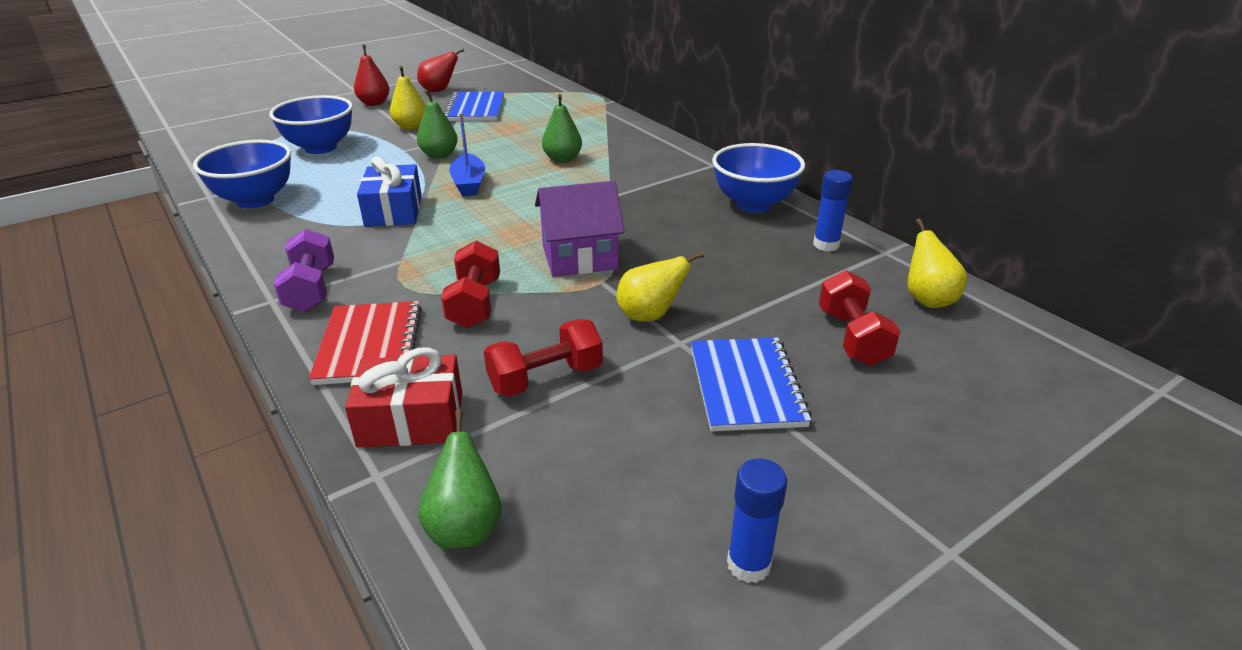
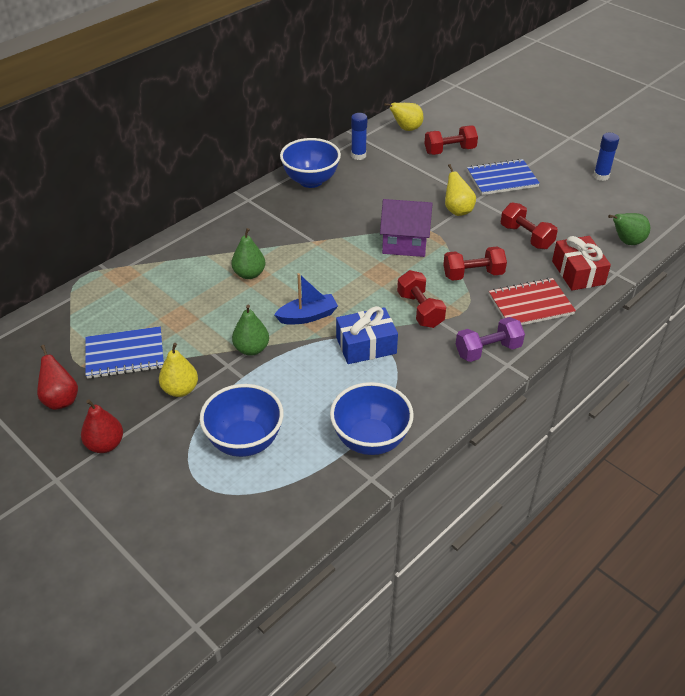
camera: 100 degrees left, 10 degrees up
purple house [535,181,625,277] -> purple house turned 60 degrees counterclockwise [380,199,433,257]
none -> red dumbbell [397,270,446,328]

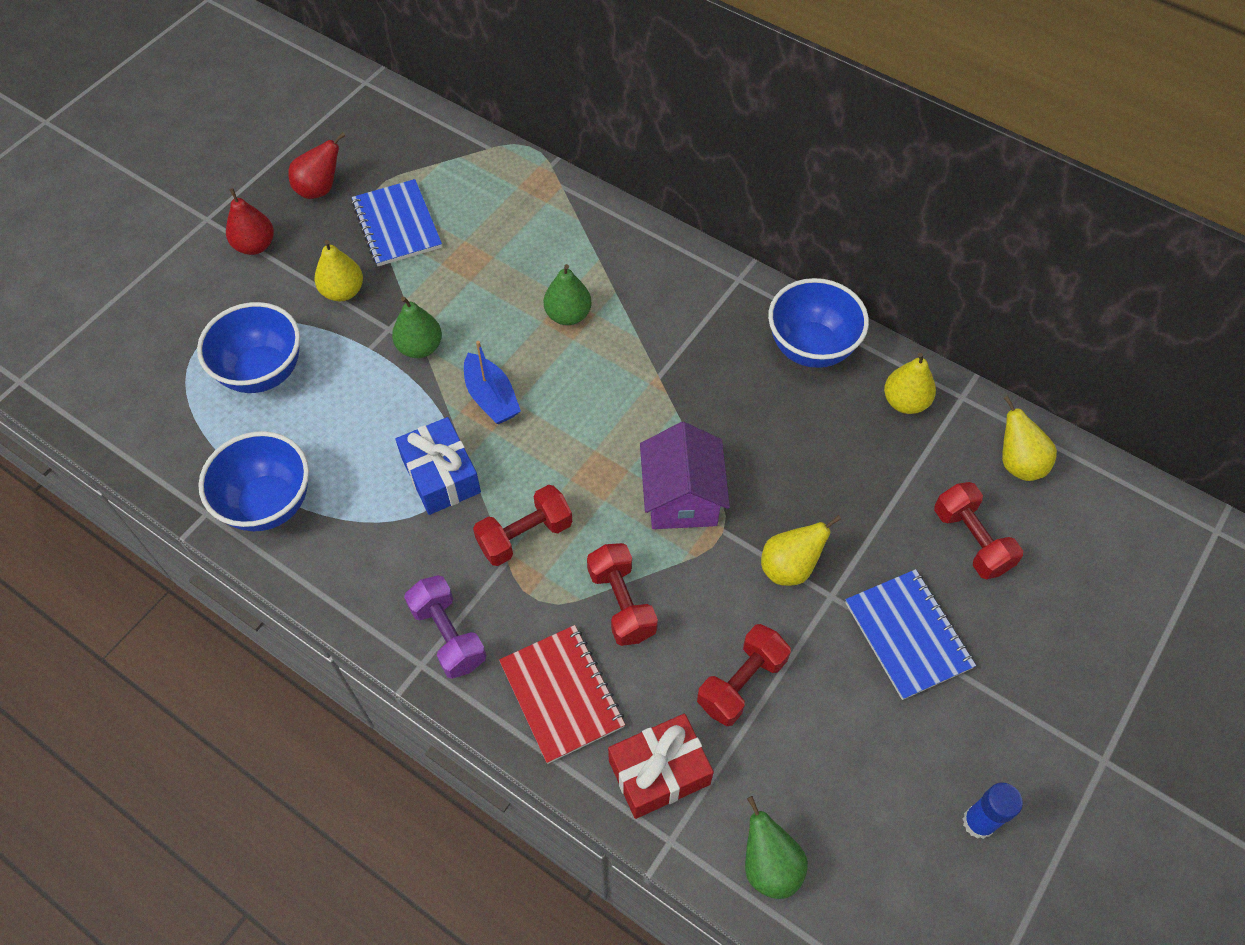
camera: 80 degrees right, 15 degrees up
blue glue stick [351,113,367,160] -> yellow pear [884,353,936,414]

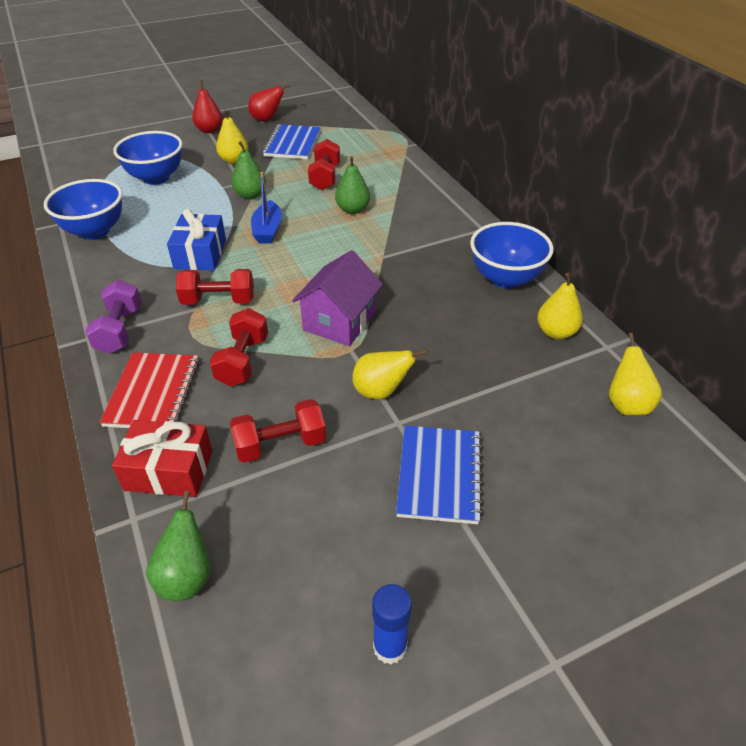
camera: 30 degrees right, 15 degrees down
red dumbbell [934,482,1023,579] -> red dumbbell moved to [308,139,340,190]

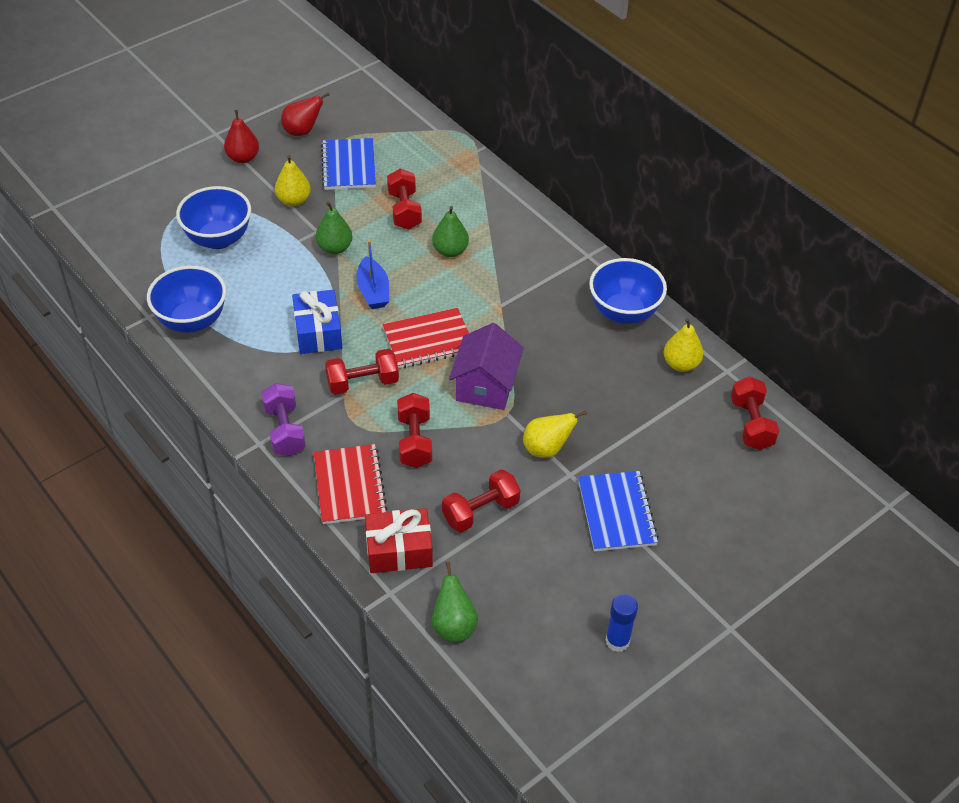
camera: 15 degrees left, 5 degrees up
yellow pear [609,333,662,416] -> red dumbbell [731,377,779,450]
none -> red notebook [383,308,469,368]

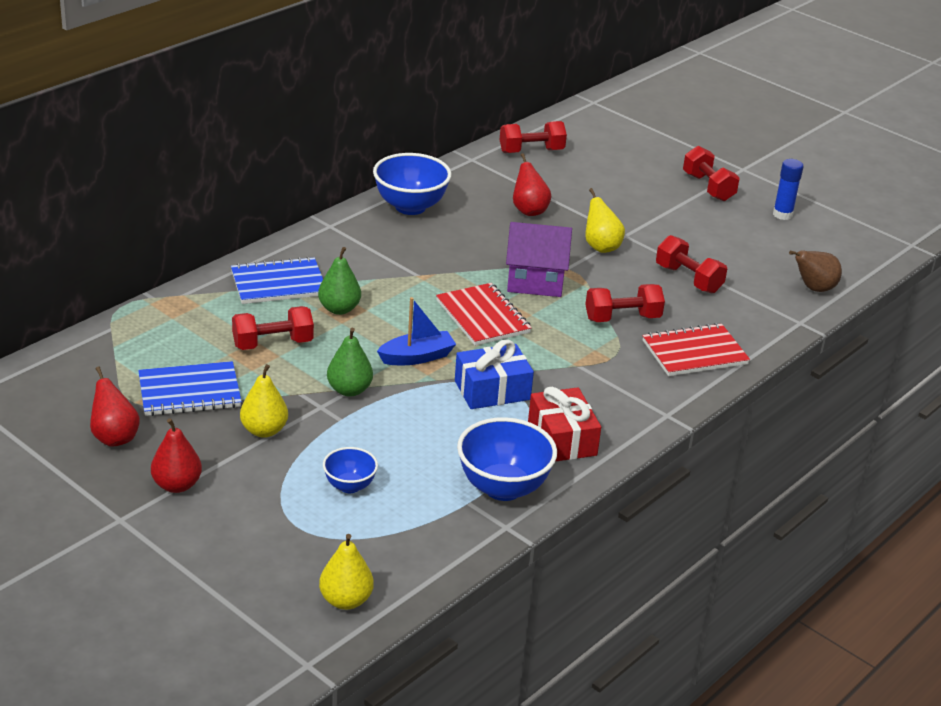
camera: 100 degrees left, 15 degrees down
blue bowl [176,186,251,249] -> blue bowl [323,447,378,493], size x0.55
purple dumbbell [262,383,306,456] -> none
red dumbbell [325,349,399,395] -> red dumbbell moved to [683,146,740,201]
red gift [365,508,433,573] -> red gift moved to [528,387,601,462]
green pear [432,561,478,642] -> brown pear [789,250,842,292]
blue notebook [578,471,659,552] -> blue notebook moved to [231,257,323,304]
yellow pear [664,318,704,372] -> yellow pear moved to [319,534,374,610]
none -> red pear [513,153,551,216]

